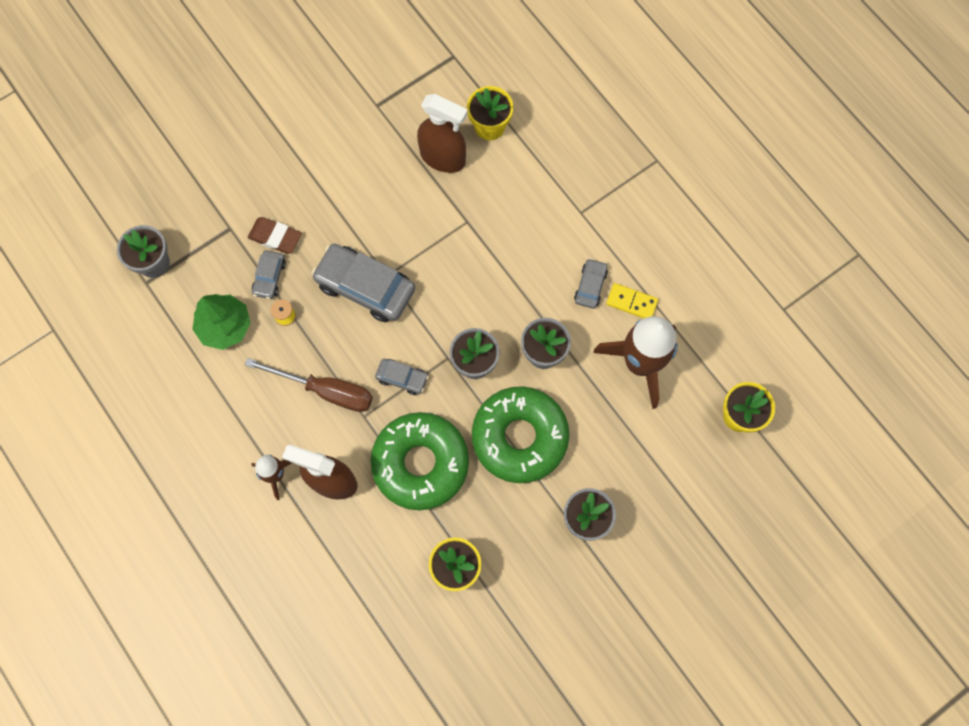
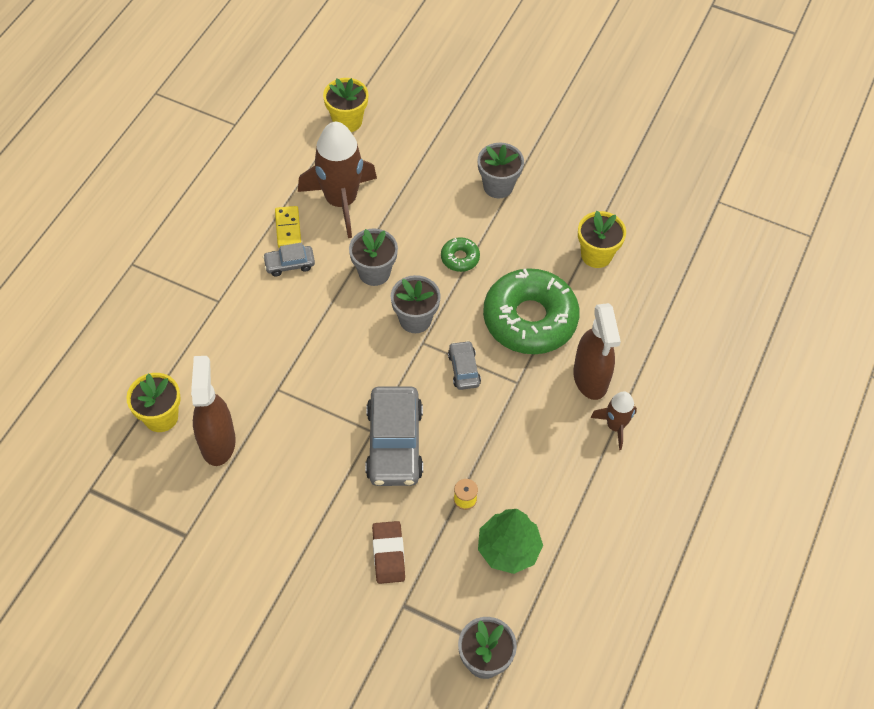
camera: 120 degrees left, 15 degrees down
brown screwdriver [245,358,373,412] -> none
grey car [252,250,286,299] -> none
green donut [472,386,569,483] -> green donut [441,237,480,272], size x0.42

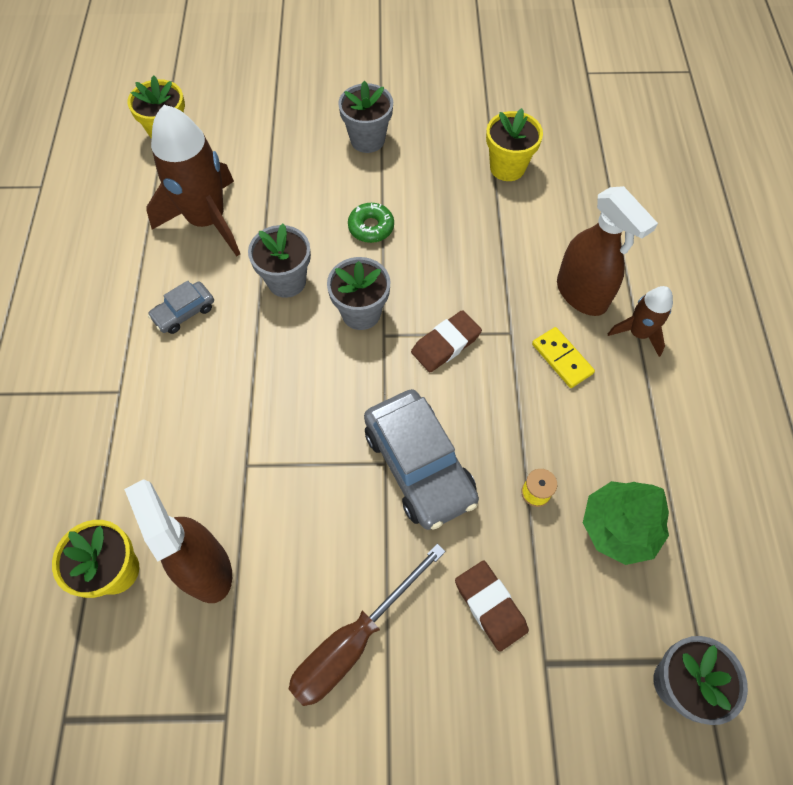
camera: 25 degrees left, 5 degrees up
yellow domino [275,206,301,248] -> yellow domino moved to [532,327,595,388]
grey car [448,341,481,390] -> brown eraser [411,310,482,372]
green donut [483,268,580,354] -> none
none -> brown screwdriver [289,544,446,706]

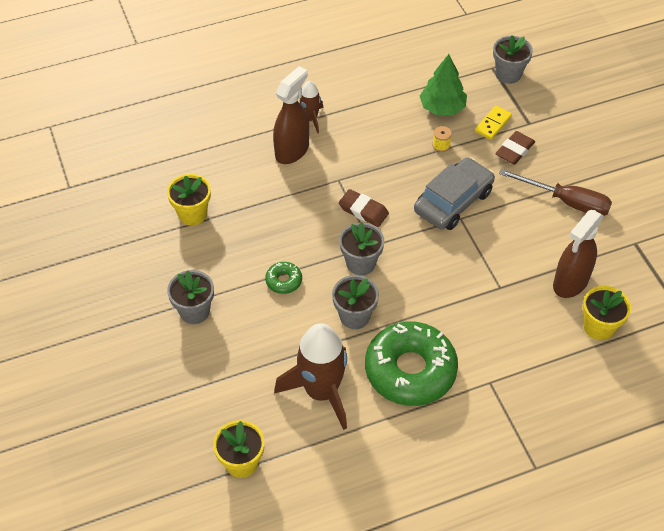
camera: 110 degrees left, 10 degrees down
grey car [148,281,214,334] -> green donut [365,321,458,406]
yellow domino [532,327,595,388] -> yellow domino moved to [475,106,512,140]

